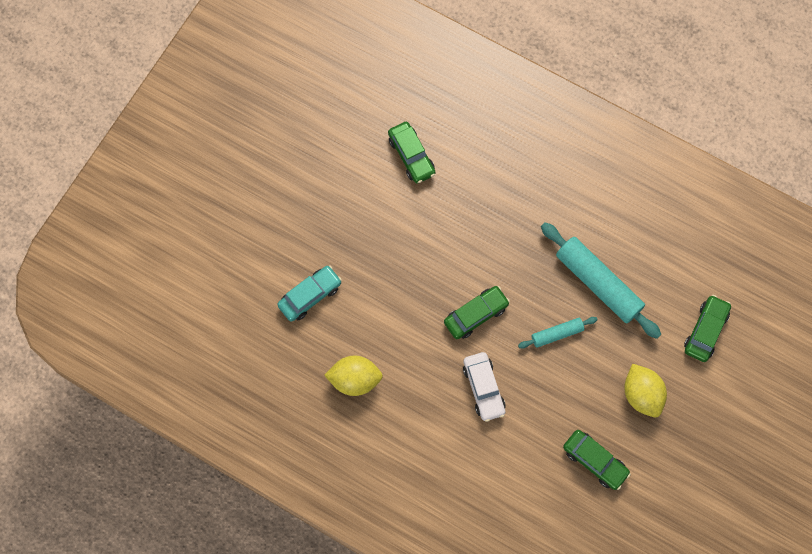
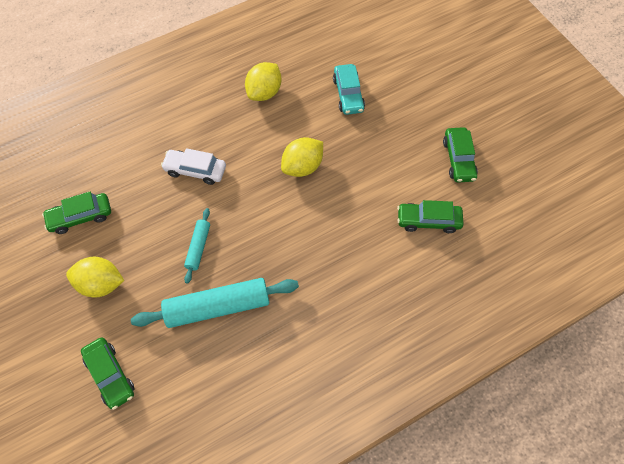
camera: 120 degrees right, 10 degrees down
green car [444,286,510,339] -> green car moved to [443,127,478,183]
none -> yellow lemon [281,137,323,177]

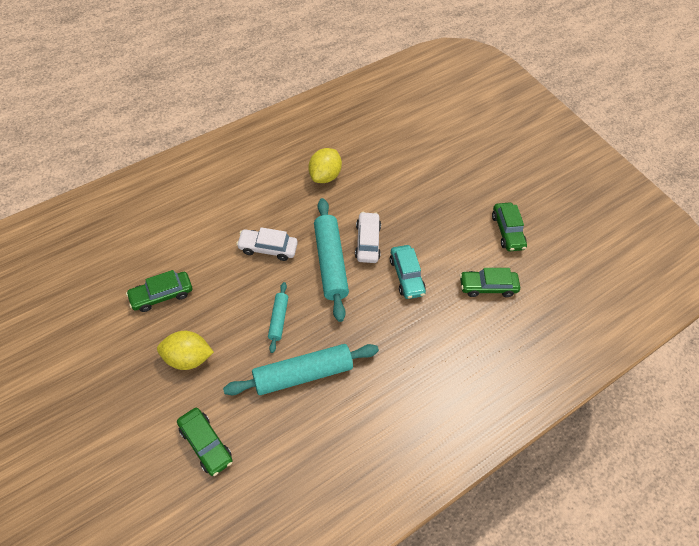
camera: 10 degrees left, 5 degrees down
yellow lemon [281,137,323,177] -> white car [355,212,381,263]
turquoise car [333,64,365,115] -> turquoise car moved to [390,245,426,299]
none -> turquoise rolling pin [314,198,349,322]

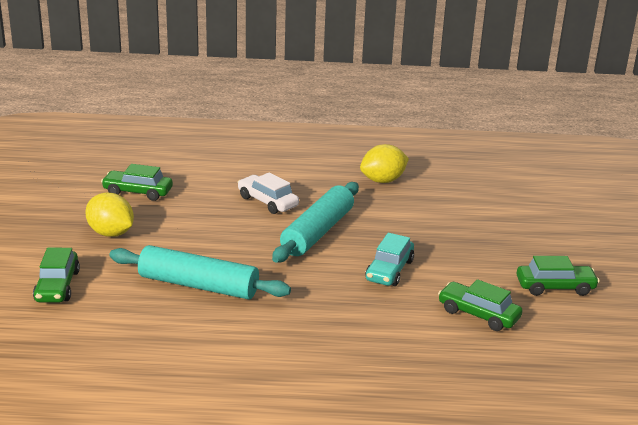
camera: 40 degrees right, 30 degrees down
turquoise rolling pin [268,282,288,353] -> none
white car [355,212,381,263] -> none
green car [492,202,527,251] -> green car turned 120 degrees counterclockwise [517,256,600,296]

